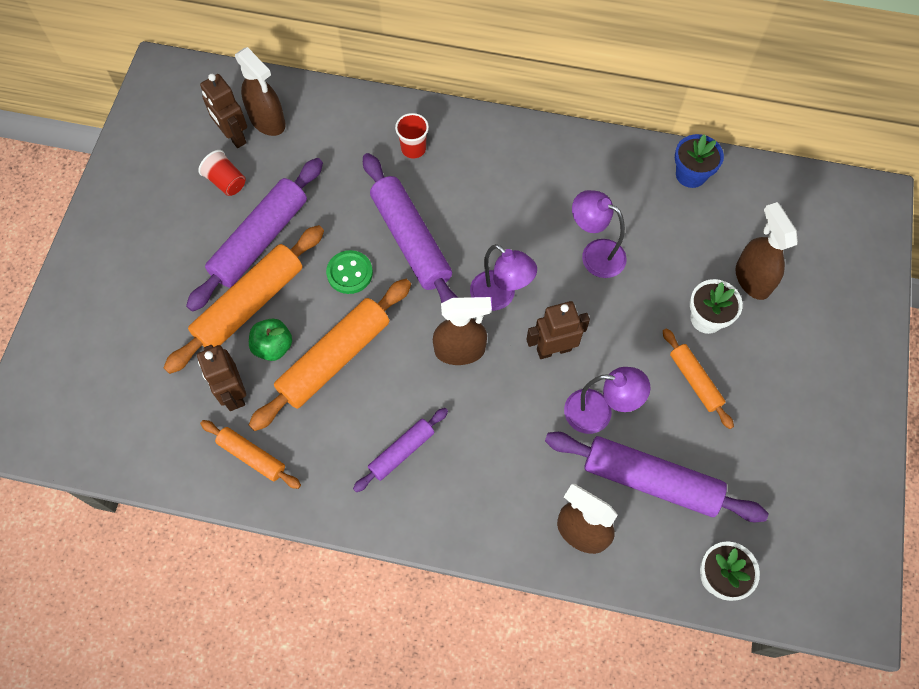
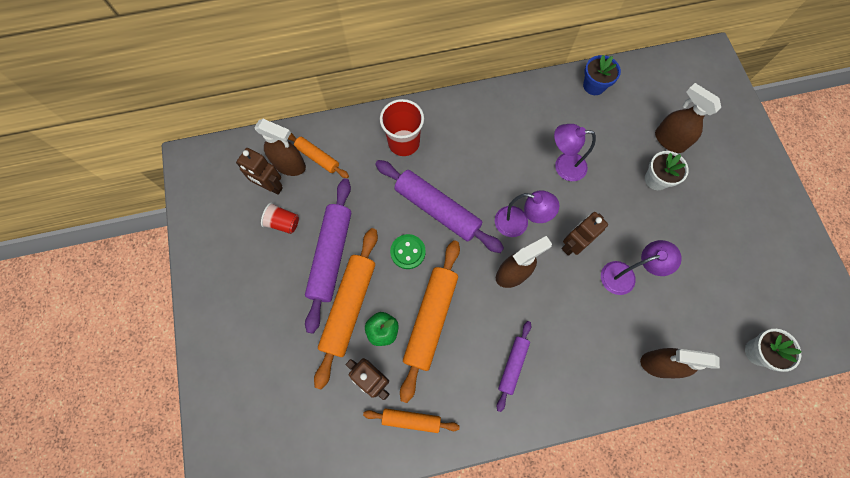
camera: 25 degrees left, 5 degrees up
red cup [395,113,429,159] -> red cup [380,99,424,156], size x1.67
purple rolling pin [545,432,768,522] -> none
orange rolling pin [663,328,734,429] -> orange rolling pin moved to [288,133,349,178]

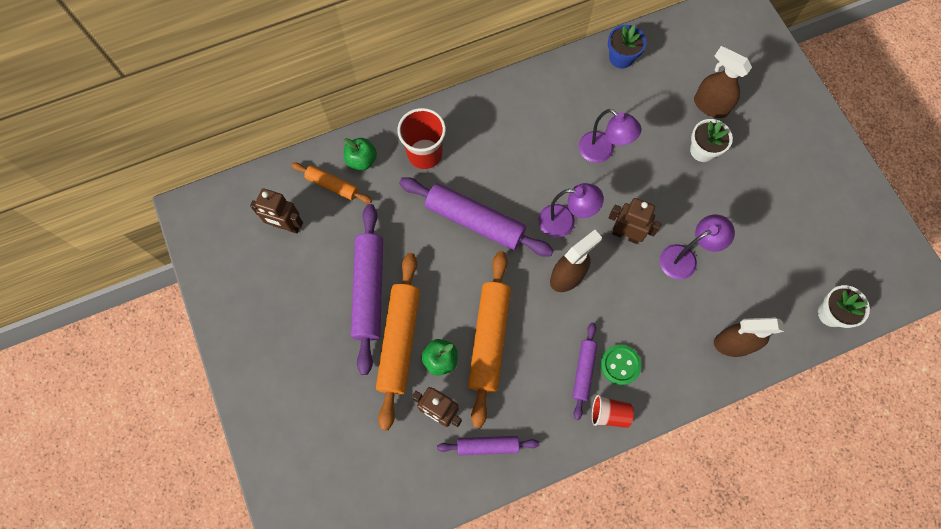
camera: 10 degrees left, 0 degrees up
brown spray bottle [254,119,306,176] -> none
red cup [261,202,299,234] -> red cup moved to [592,395,634,428]
orange rolling pin [363,408,460,433] -> purple rolling pin [437,436,539,455]
green button [390,234,426,269] -> green button moved to [600,345,641,385]
purple lamp [554,124,596,181] -> purple lamp turned 135 degrees counterclockwise [579,109,641,163]
brown robot [562,212,608,256] -> brown robot turned 75 degrees clockwise [609,198,662,244]
none -> green apple [344,138,377,170]

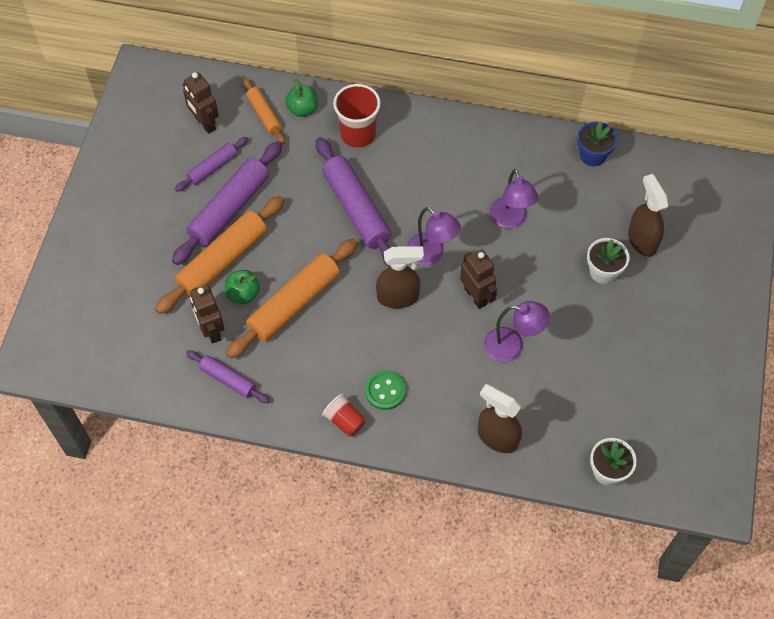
camera: 35 degrees right, 10 degrees down
purple rolling pin [572,322,598,420] -> purple rolling pin moved to [175,137,248,192]

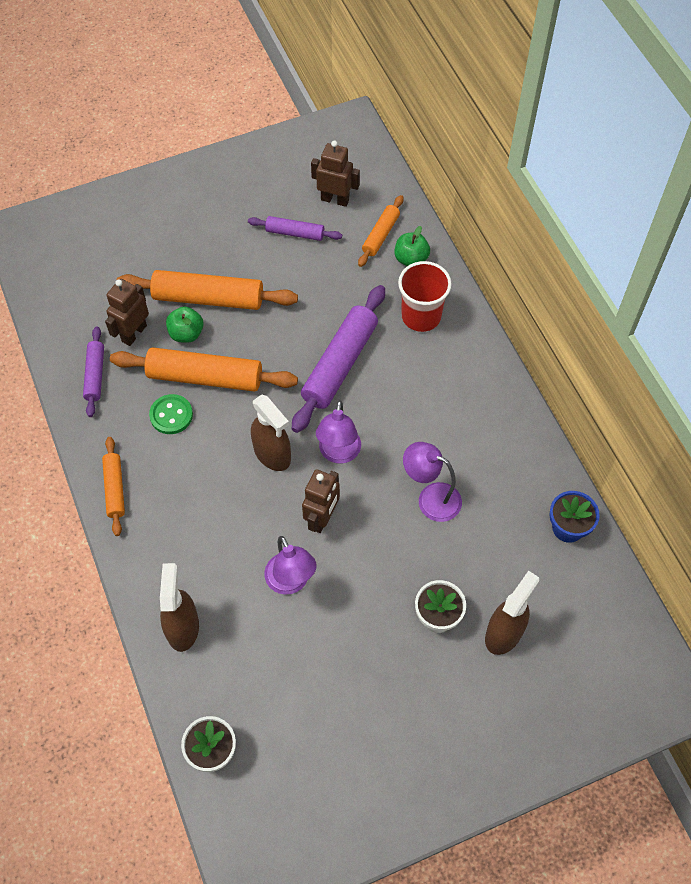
camera: 55 degrees right, 0 degrees up
purple rolling pin [172,141,282,265] -> none
brown robot [183,72,219,134] -> brown robot turned 90 degrees clockwise [311,140,360,207]
red cup [322,393,366,437] -> orange rolling pin [102,437,125,536]
green button [365,370,406,410] -> green button moved to [149,394,193,434]
purple lamp [490,169,538,229] -> purple lamp turned 75 degrees clockwise [403,442,462,522]

